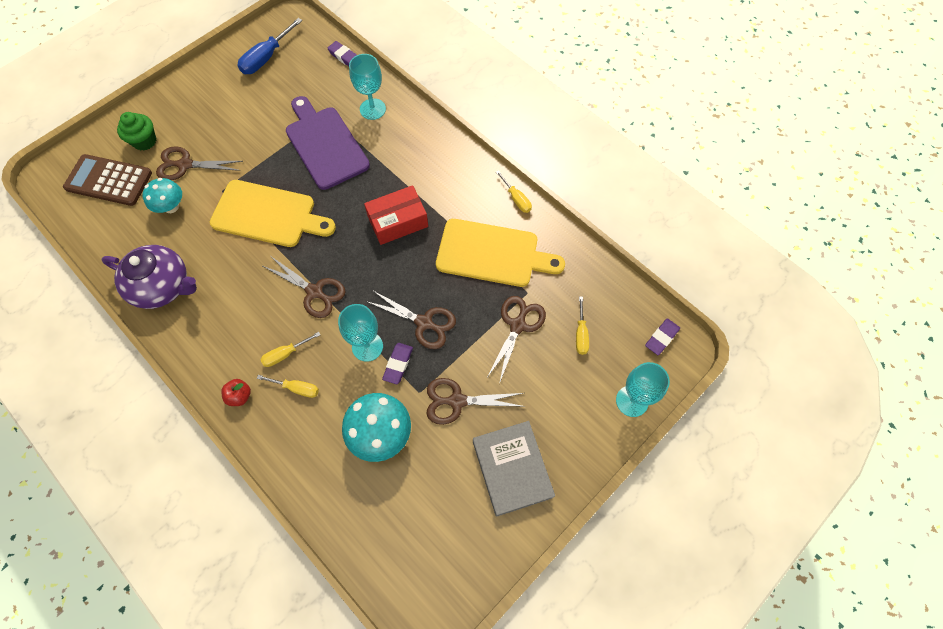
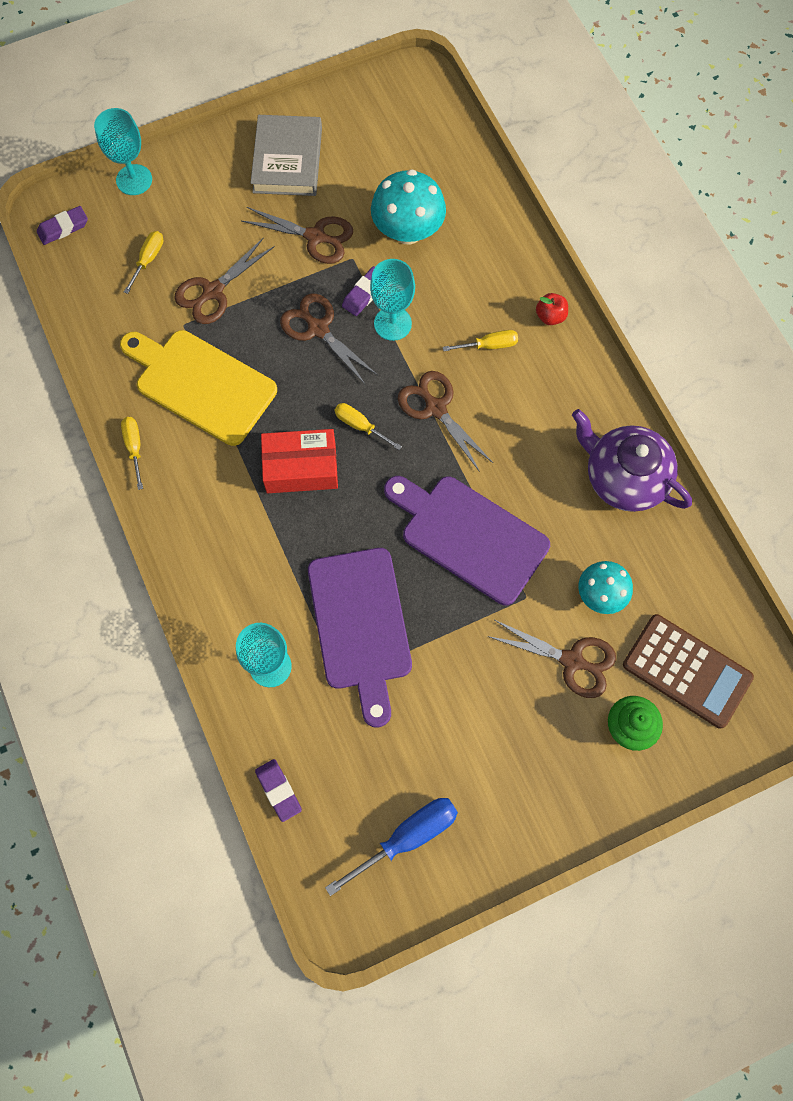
camera: 160 degrees left, 5 degrees up
yellow cutting board [210,180,336,247] -> purple cutting board [384,476,550,605]
yellow screwdriver [257,375,319,398] -> yellow screwdriver moved to [334,403,402,450]

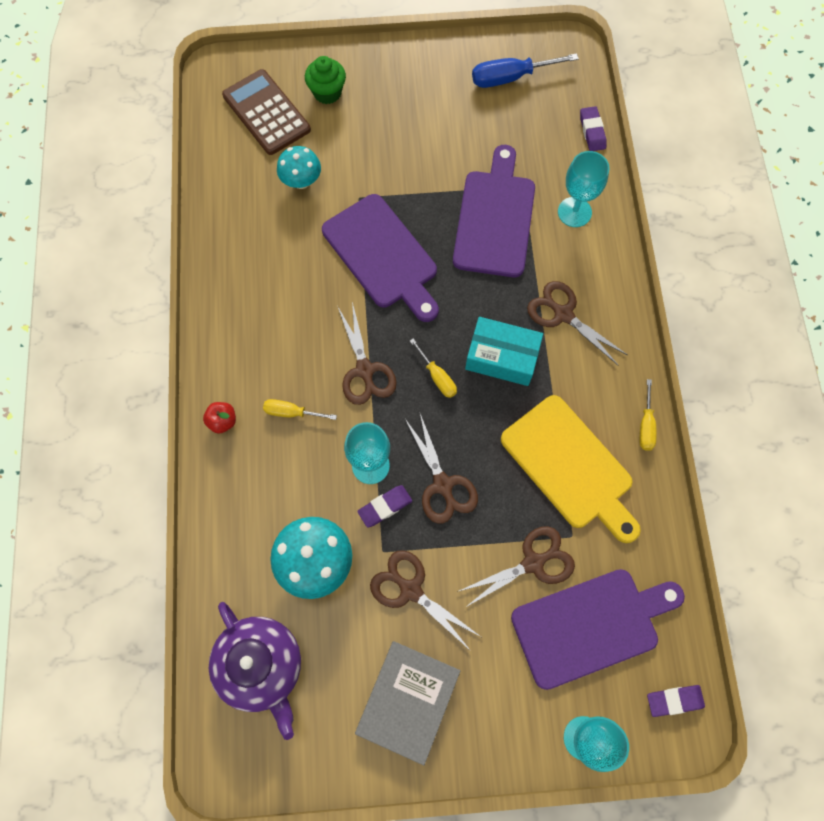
camera: 160 degrees left, 0 degrees up
yellow screwdriver [124,231,164,294] -> purple cutting board [511,569,685,690]
red box [261,429,338,493] -> turquoise box [465,317,543,386]
brown scissors [487,620,616,698] -> brown scissors moved to [527,281,627,366]
purple teapot [572,409,692,512] -> purple teapot moved to [209,602,301,740]

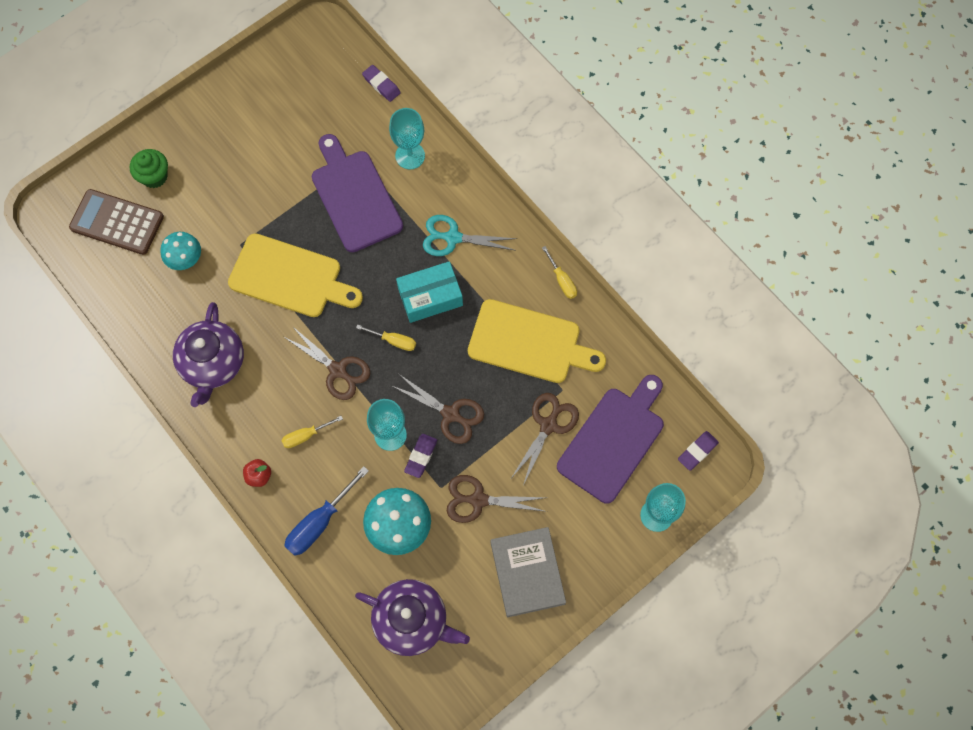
camera: 35 degrees left, 0 degrees up
purple cutting board [322,194,439,322] -> yellow cutting board [228,233,363,317]
blue screwdriver [472,53,579,88] -> blue screwdriver moved to [285,466,369,556]
brown scissors [527,281,627,366] -> turquoise scissors [423,215,517,256]
none -> purple teapot [173,302,244,407]

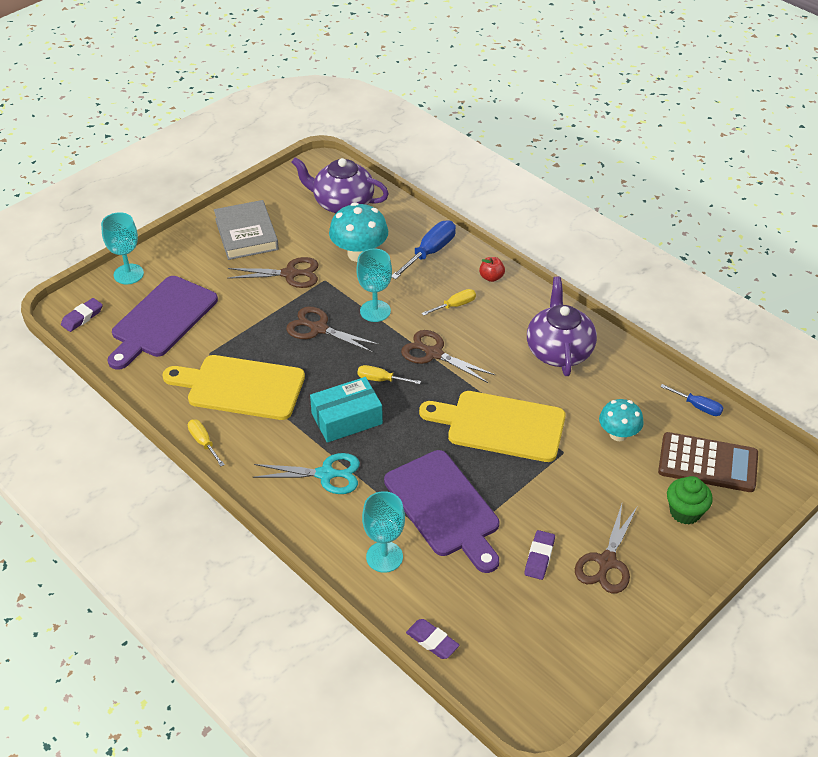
camera: 175 degrees right, 25 degrees down
purple eraser [404,434,437,478] -> purple eraser moved to [524,530,555,580]
brown scissors [511,393,579,485] -> brown scissors moved to [575,504,637,593]
none -> blue screwdriver [660,384,723,416]

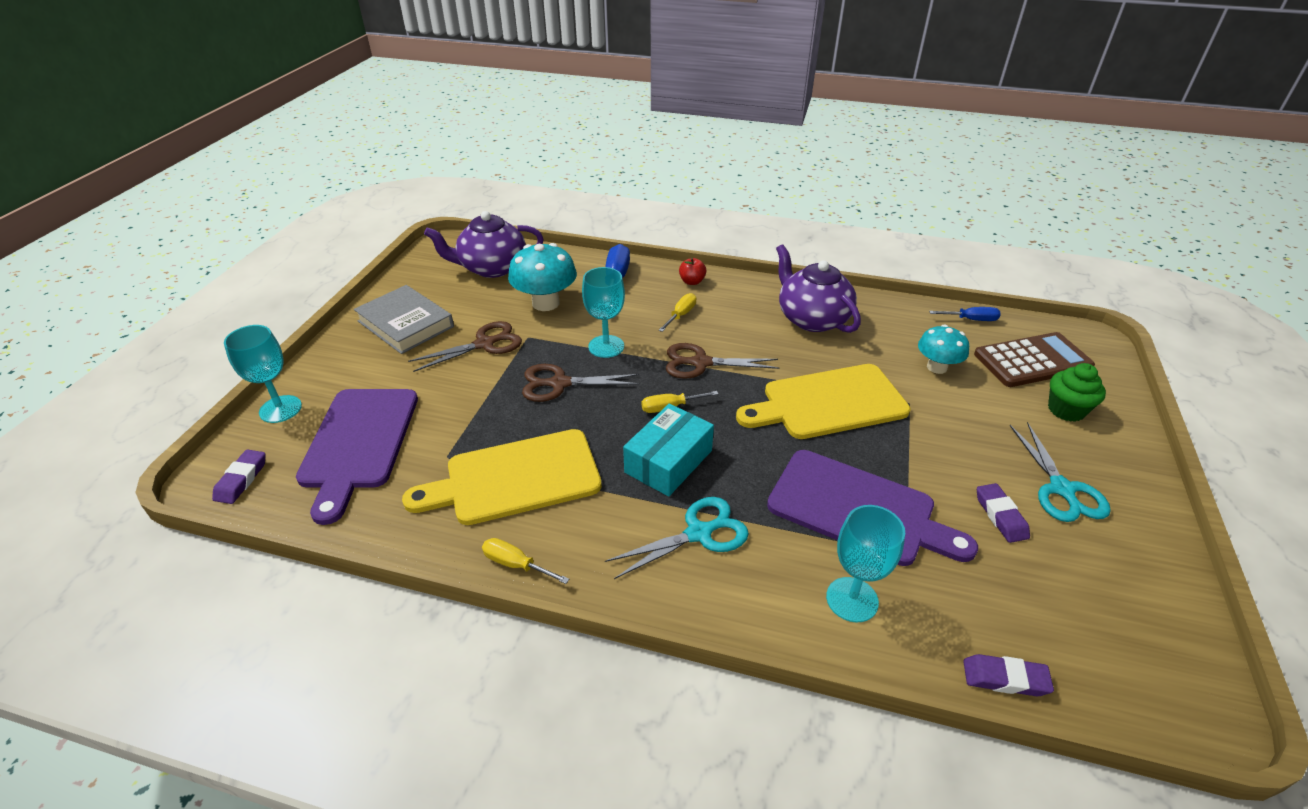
camera: 30 degrees left, 5 degrees down
brown scissors [575,504,637,593] -> turquoise scissors [1009,422,1111,522]

